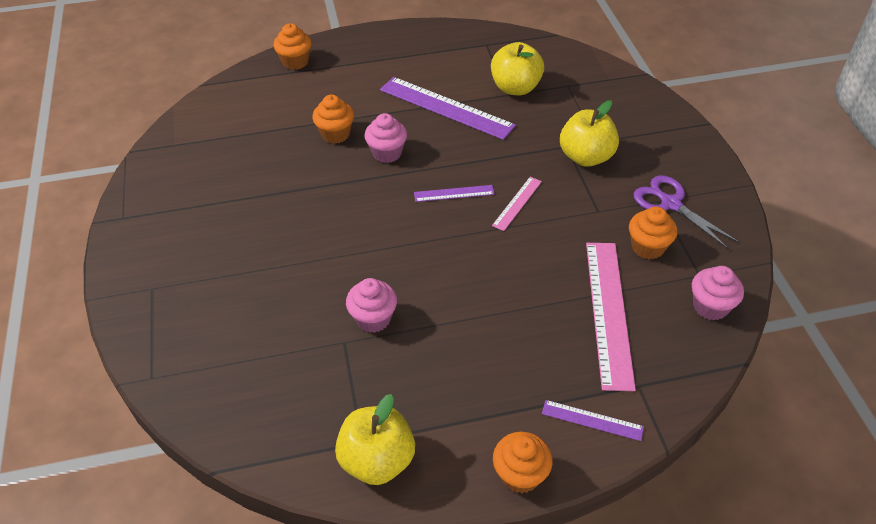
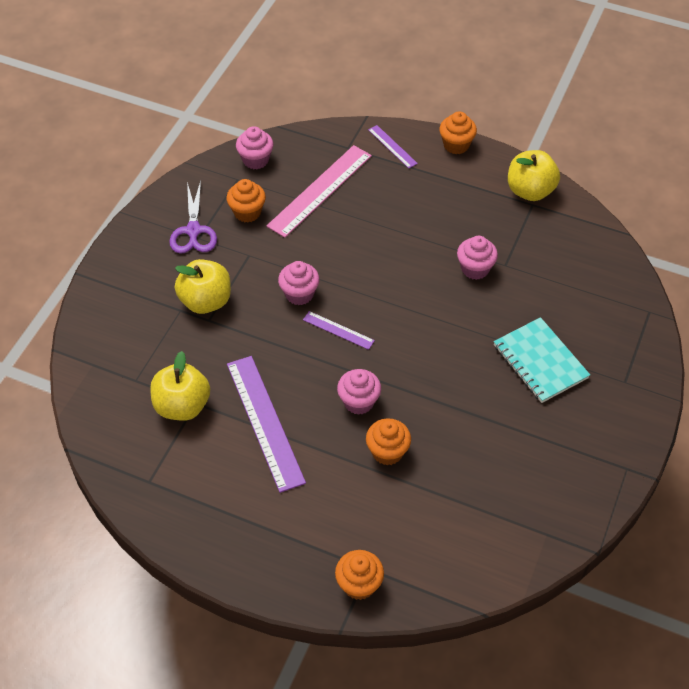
camera: 145 degrees left, 5 degrees up
pink ruler [492,177,542,231] -> pink cupcake [278,261,320,305]
none -> turquoise notebook [494,317,590,403]

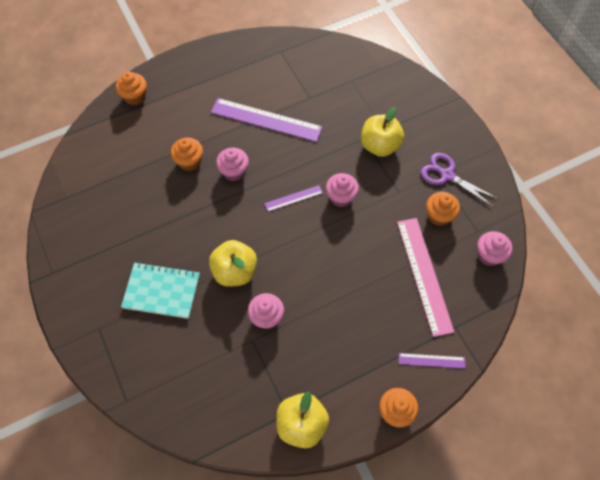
camera: 130 degrees right, 10 degrees up
yellow apple [150,351,210,421] -> yellow apple moved to [209,240,257,287]

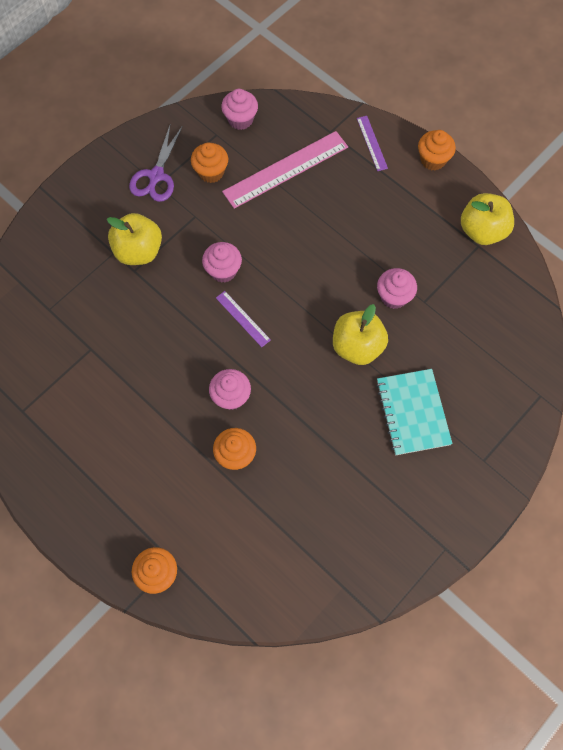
camera: 110 degrees left, 5 degrees up
purple ruler [211,98,322,142] -> none

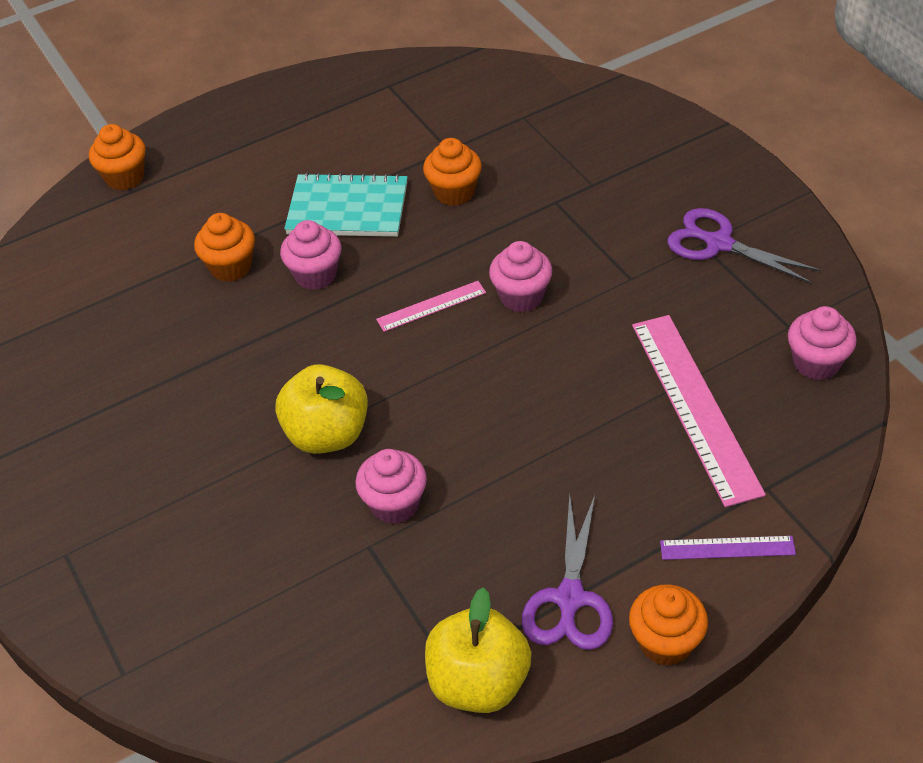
camera: 110 degrees right, 20 degrees down
yellow apple [107,213,162,265] -> none
orange cupcake [191,143,228,183] -> orange cupcake moved to [423,138,482,206]
purple ruler [216,291,271,347] -> pink ruler [376,281,486,332]
turquoise notebook [376,369,452,455] -> turquoise notebook moved to [284,172,408,237]
none -> purple scissors [522,495,613,650]

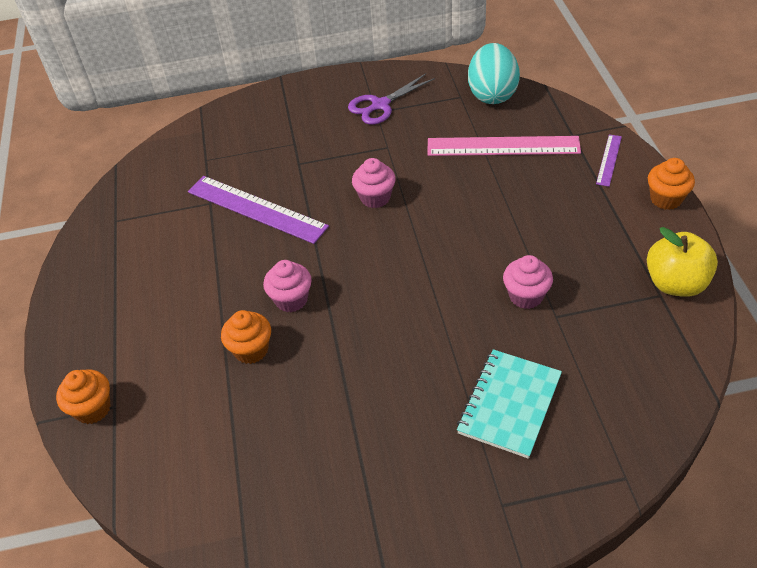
camera: 70 degrees left, 0 degrees up
yellow apple [275,364,368,454] -> none
turquoise notebook [284,172,408,237] -> turquoise notebook moved to [457,349,562,459]
pink ruler [376,281,486,332] -> none
orange cupcake [423,138,482,206] -> purple ruler [188,176,329,244]
purple scissors [522,495,613,650] -> none
pink cupcake [788,306,857,380] -> turquoise egg [468,43,520,104]

